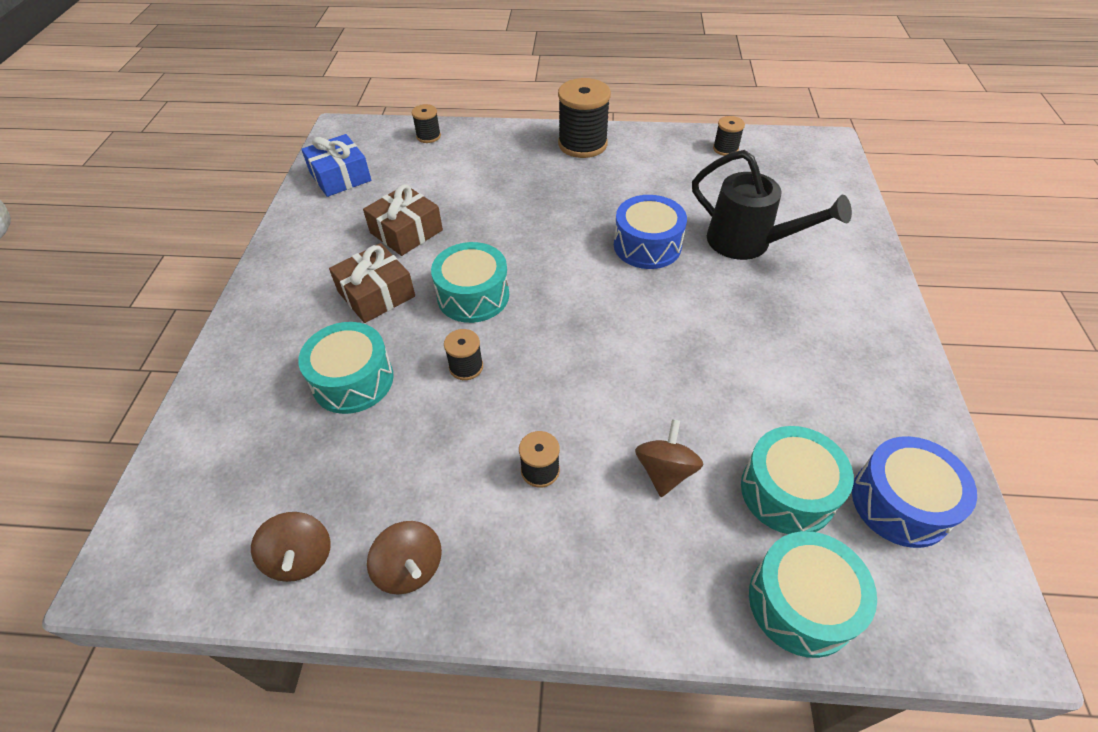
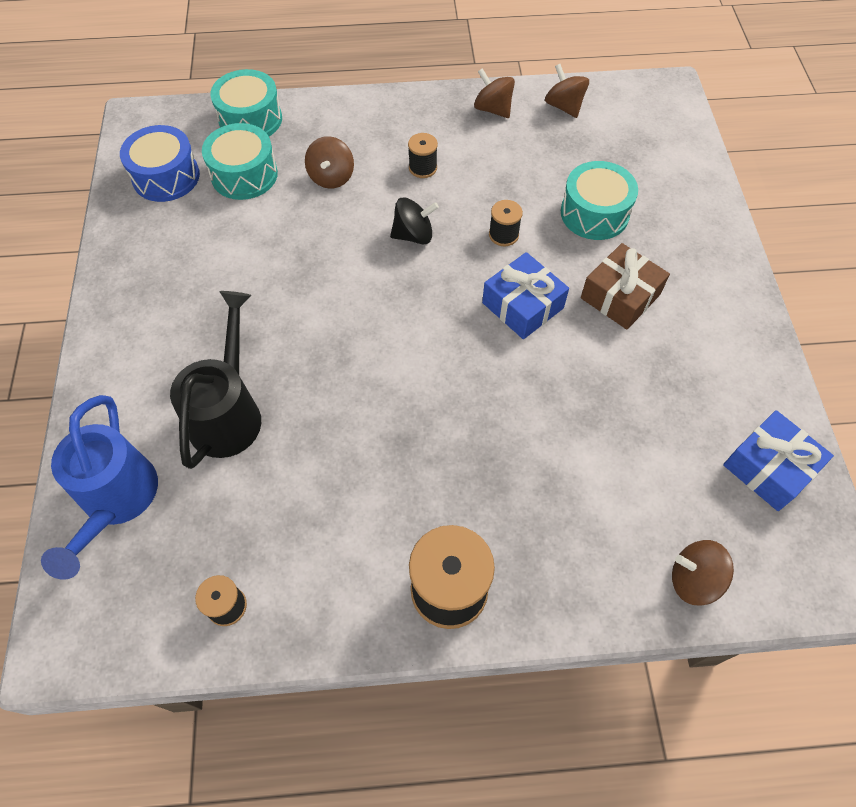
camera: 170 degrees right, 10 degrees up
brown gift [363,185,443,256] -> none
black spool [412,104,441,143] -> brown spinning top [672,540,734,606]
turquoise drum [431,242,509,323] -> blue gift [482,252,569,339]
blue drum [614,195,687,269] -> none
black watering can [692,150,852,260] -> black watering can turned 75 degrees clockwise [170,291,261,469]
none -> blue watering can [41,395,158,580]
none -> black spinning top [390,198,439,244]

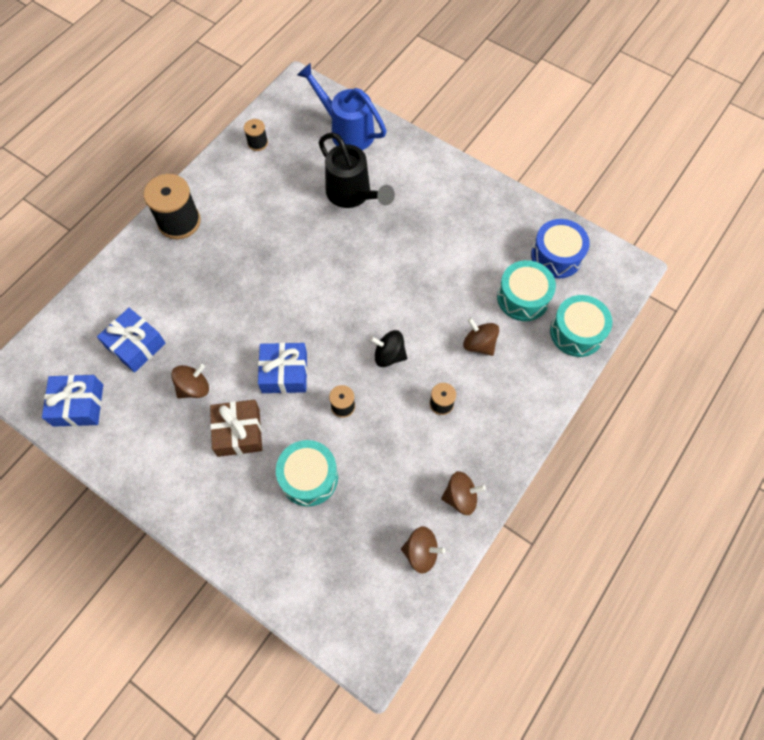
camera: 130 degrees right, 5 degrees up
black spinning top [390,198,439,244] -> black spinning top turned 75 degrees clockwise [370,330,407,367]
brown spinning top [672,540,734,606] -> brown spinning top moved to [171,364,209,398]
none -> blue gift [97,308,166,372]

